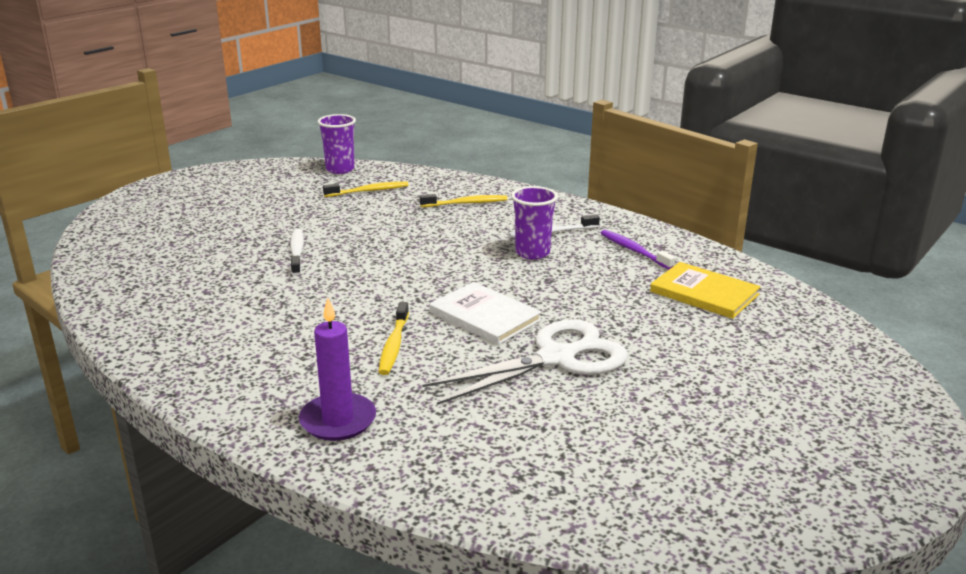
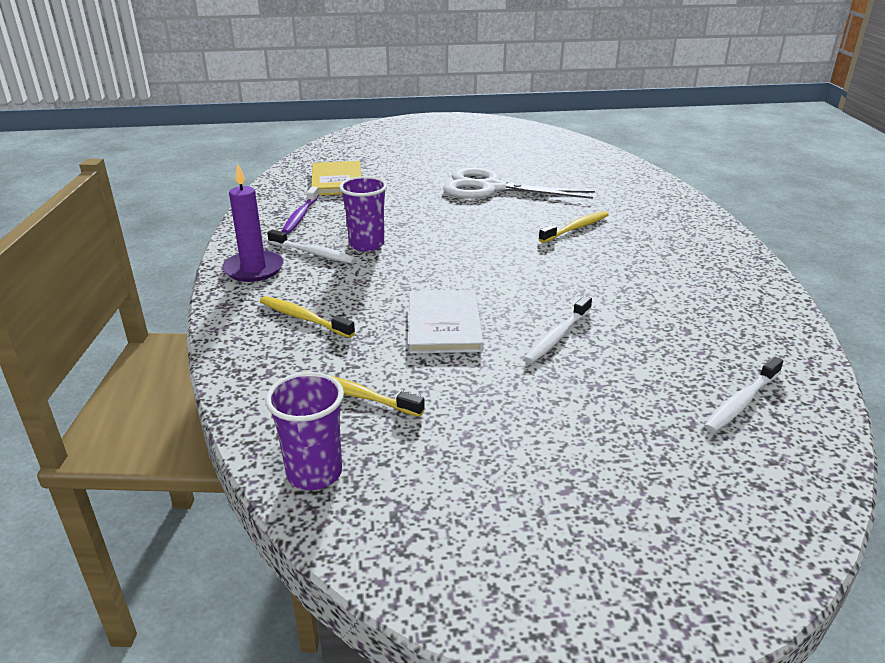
camera: 135 degrees left, 5 degrees up
purple candle [299,298,376,441] -> purple candle moved to [222,163,284,282]
white book [429,282,542,345] -> white book moved to [409,290,484,354]
none -> white toothbrush [704,356,783,433]

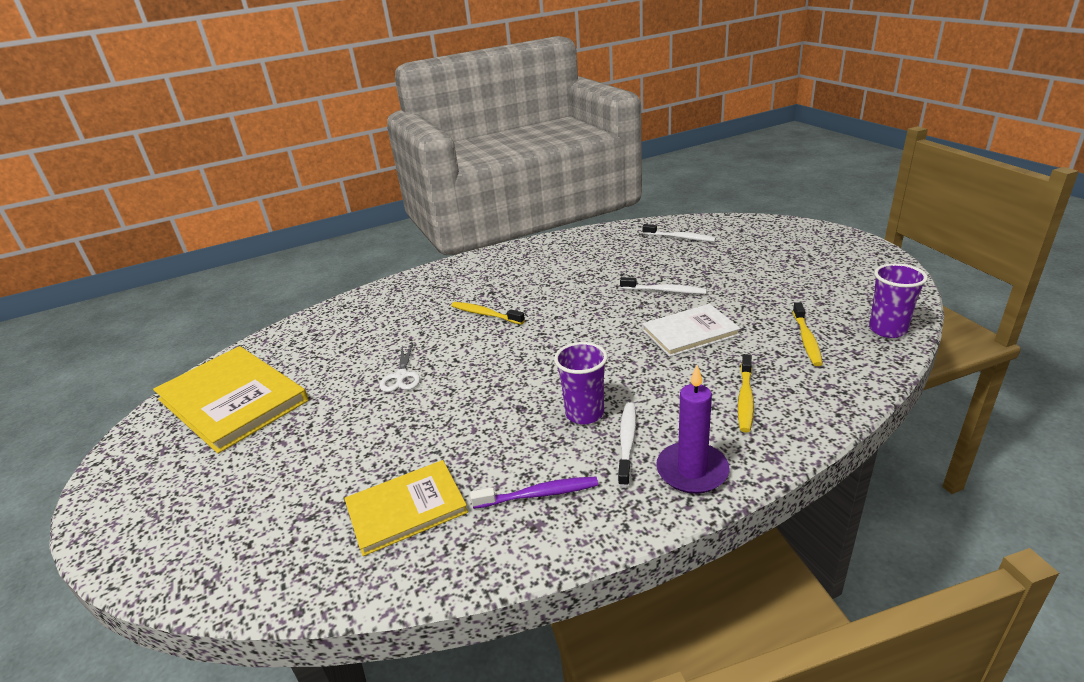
camera: 105 degrees left, 0 degrees up
white scissors [443,168,595,199] -> white scissors [380,343,420,392], size x0.50
none -> yellow book [153,346,309,454]

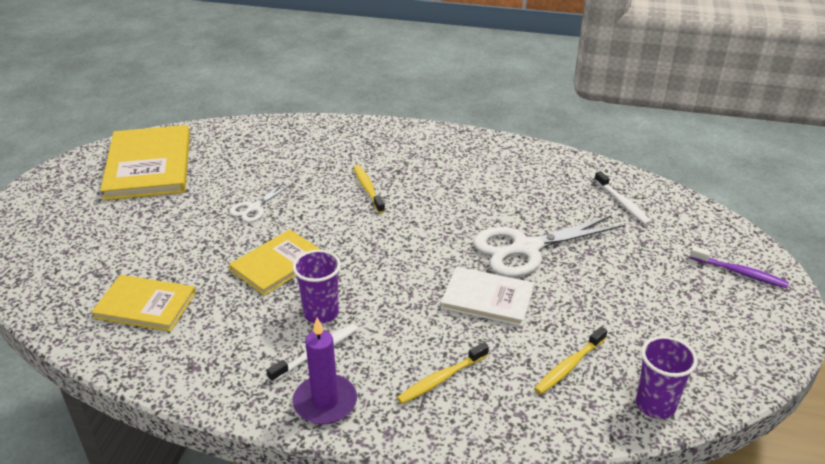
camera: 35 degrees right, 5 degrees up
purple toothbrush [470,477,598,509] -> purple toothbrush moved to [690,246,789,288]
white toothbrush [620,277,707,294] -> white scissors [473,215,624,277]
none -> yellow book [229,229,321,296]

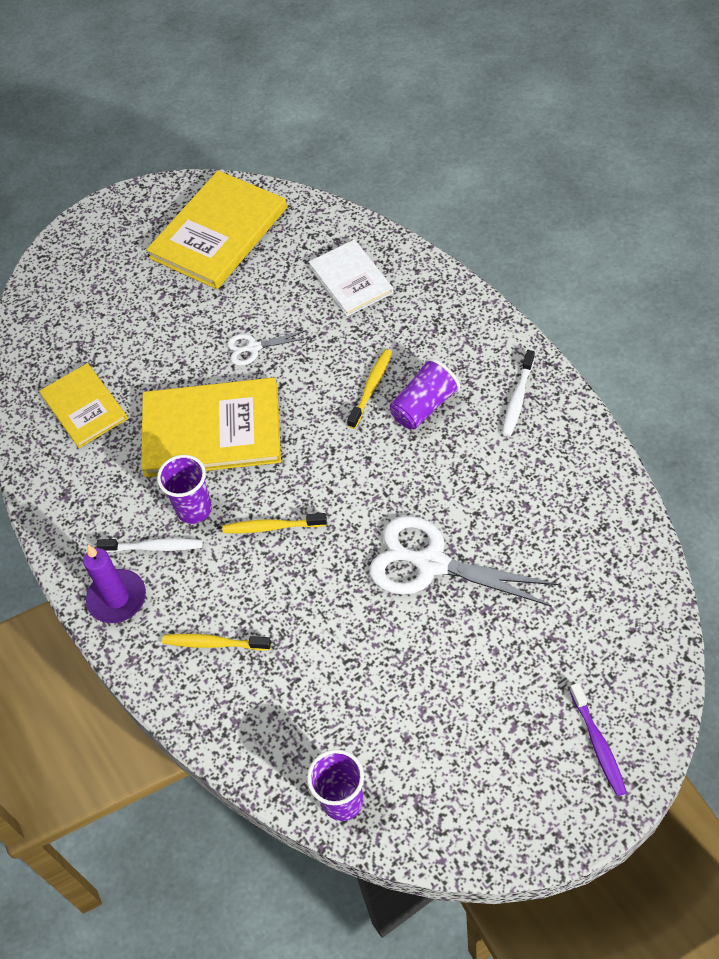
camera: 50 degrees right, 20 degrees up
yellow book [229,229,321,296] -> yellow book [141,377,281,477], size x1.64
white book [441,267,534,326] -> white book moved to [309,240,394,316]
yellow toothbrush [534,326,607,394] -> yellow toothbrush moved to [222,513,327,533]
white toothbrush [594,171,651,225] -> white toothbrush moved to [502,350,535,437]
none -> purple cup [390,358,460,429]

